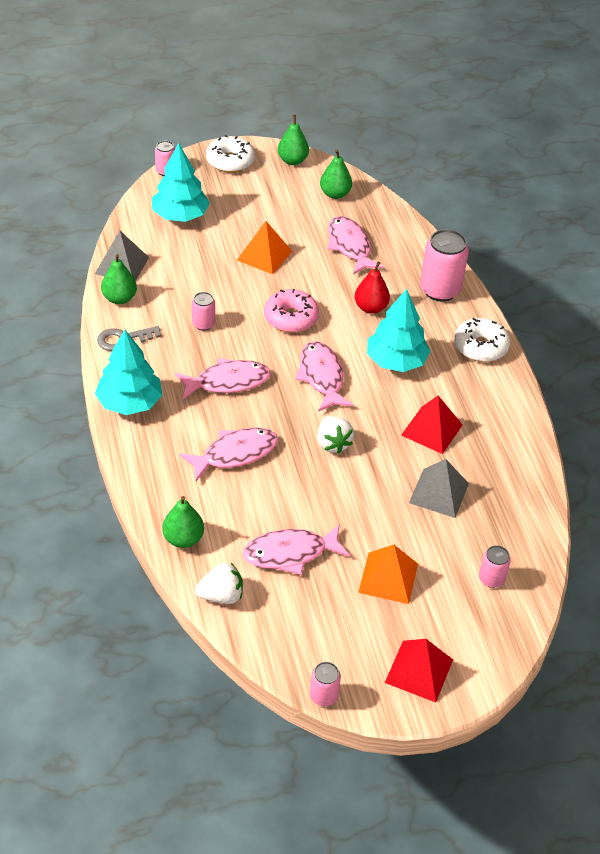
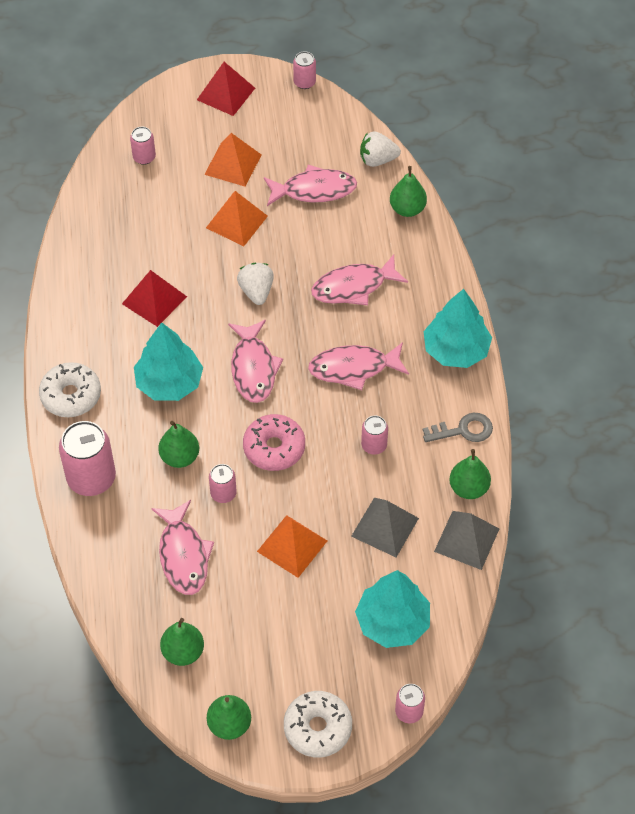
camera: 170 degrees left, 10 degrees up
red pear [354,262,390,314] -> green pear [158,421,199,468]
grey pyramid [409,459,469,518] -> grey pyramid moved to [351,497,419,557]
none -> orange pyramid [206,191,268,247]
none -> pink can [209,464,237,503]

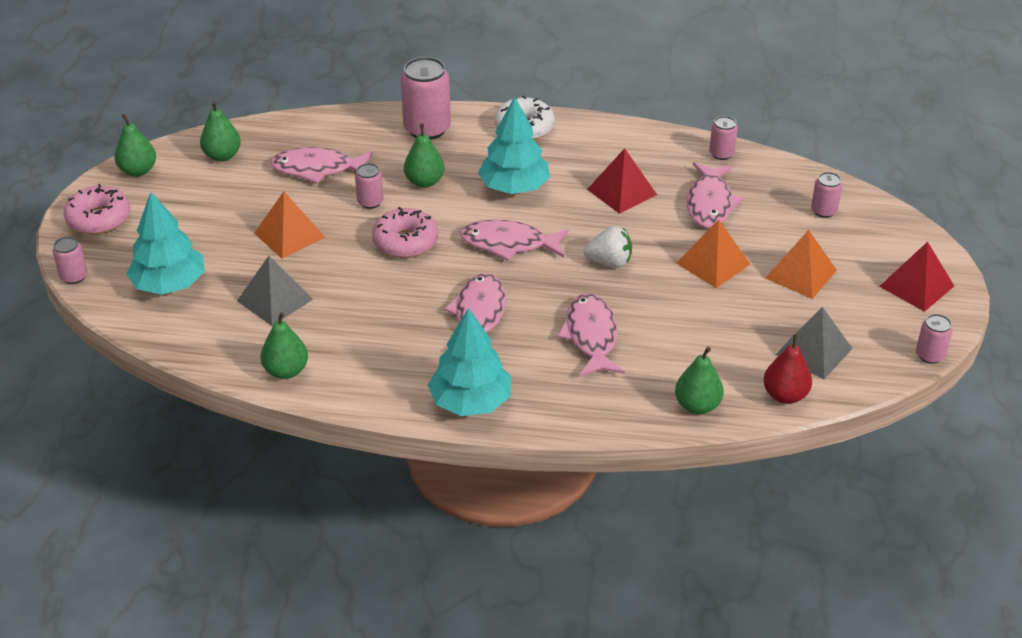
camera: 105 degrees right, 15 degrees down
pink fish [264,165,357,206] -> pink fish moved to [687,162,743,228]
white donut [284,691,352,757] -> pink donut [64,184,130,235]
white strawberry [360,131,401,167] -> red pear [763,334,812,404]
pink can [361,416,388,455] -> pink can moved to [709,116,738,160]
grey key [423,413,493,442] -> none
grey pyramid [434,511,499,570] -> grey pyramid moved to [775,307,853,379]

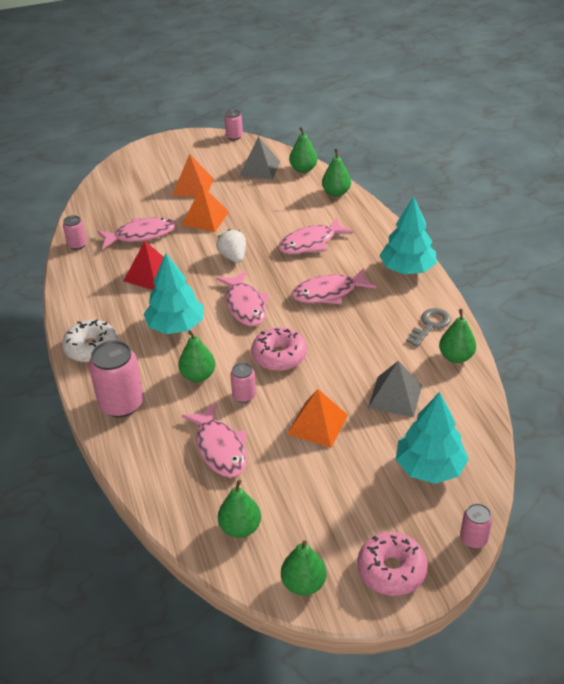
camera: 115 degrees left, 0 degrees up
red pear [763,334,812,404] -> green pear [289,127,318,173]
pink can [811,172,843,218] -> none
red pyramid [879,242,954,312] -> none
none -> grey key [406,308,451,347]

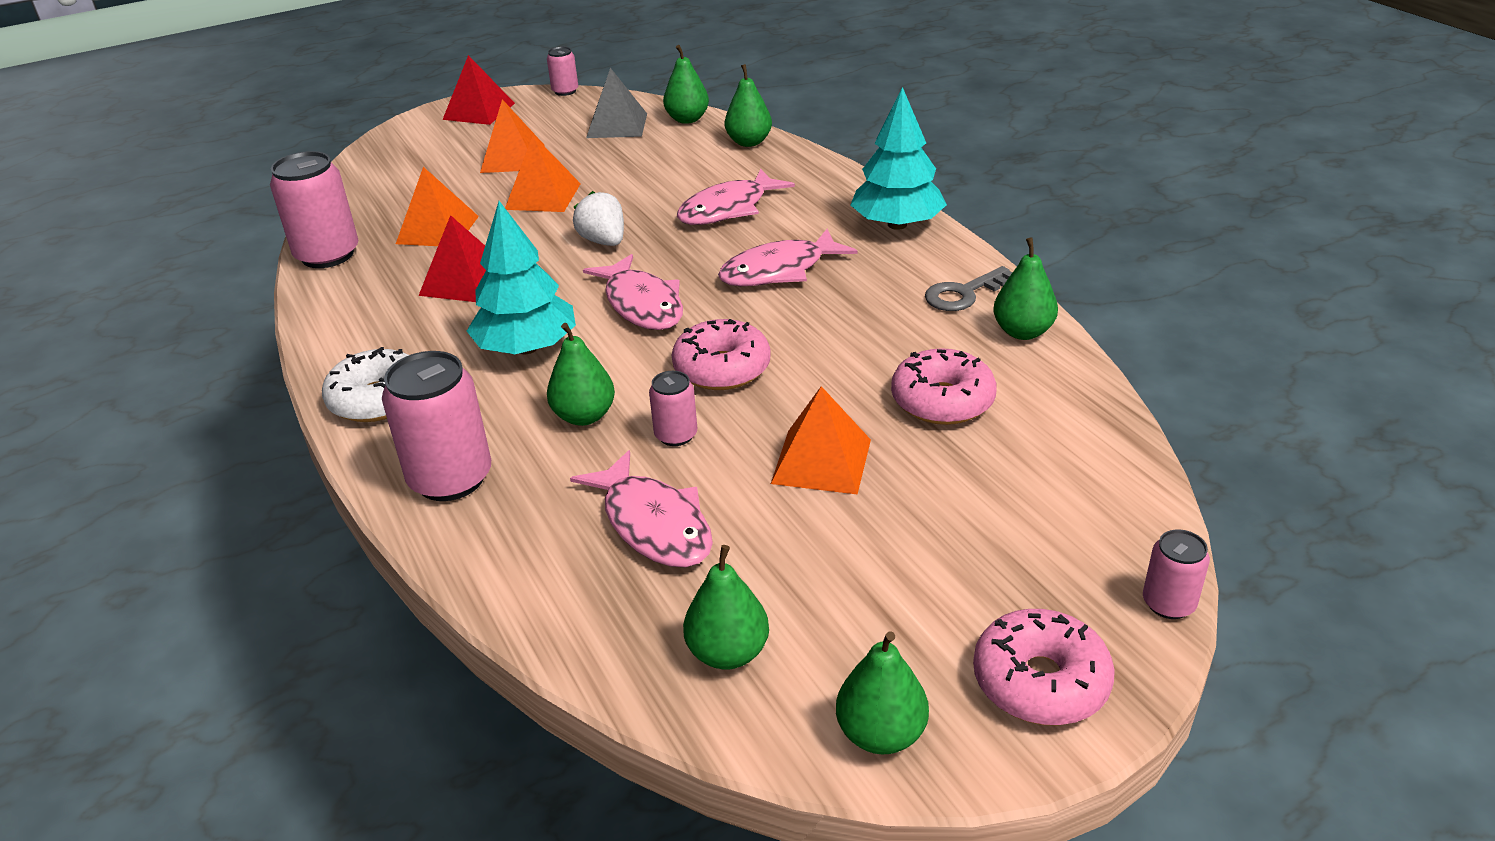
camera: 10 degrees left, 5 degrees down
pink can [63,215,87,250] -> pink can [270,151,358,268], size x1.90
pink fish [97,217,176,249] -> orange pyramid [396,167,479,246]
grey pyramid [368,361,422,417] -> pink donut [891,348,997,425]
turquoise tree [396,392,469,484] -> none
grey key [406,308,451,347] -> grey key turned 150 degrees counterclockwise [925,266,1012,311]
none -> red pyramid [443,55,515,125]

